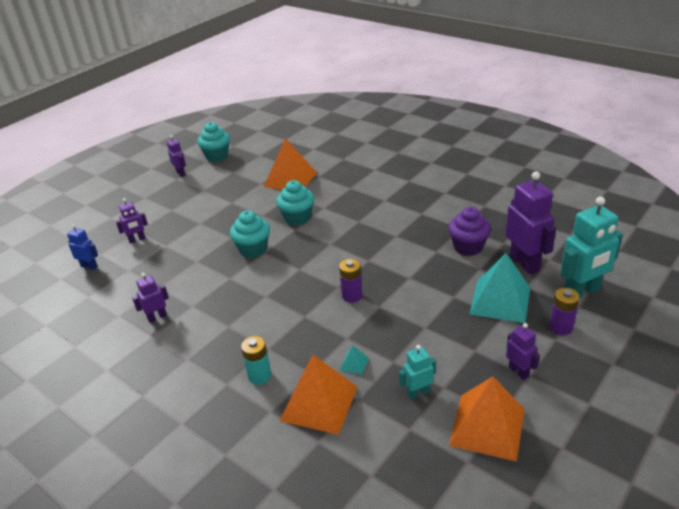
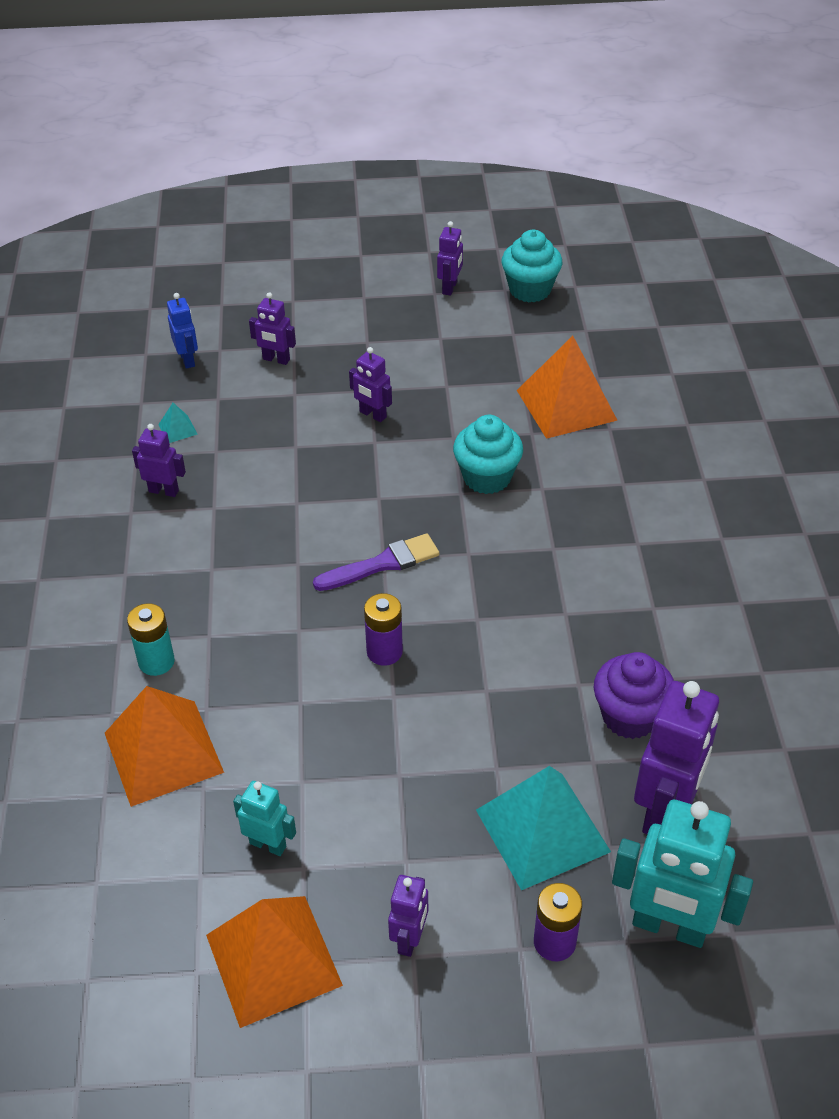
camera: 45 degrees right, 10 degrees up
turquoise cupcake [230,210,270,258] -> none
turquoise pyramid [340,345,368,375] -> turquoise pyramid moved to [158,403,198,443]
none -> purple brush [313,533,439,591]
none -> purple robot [349,347,392,422]

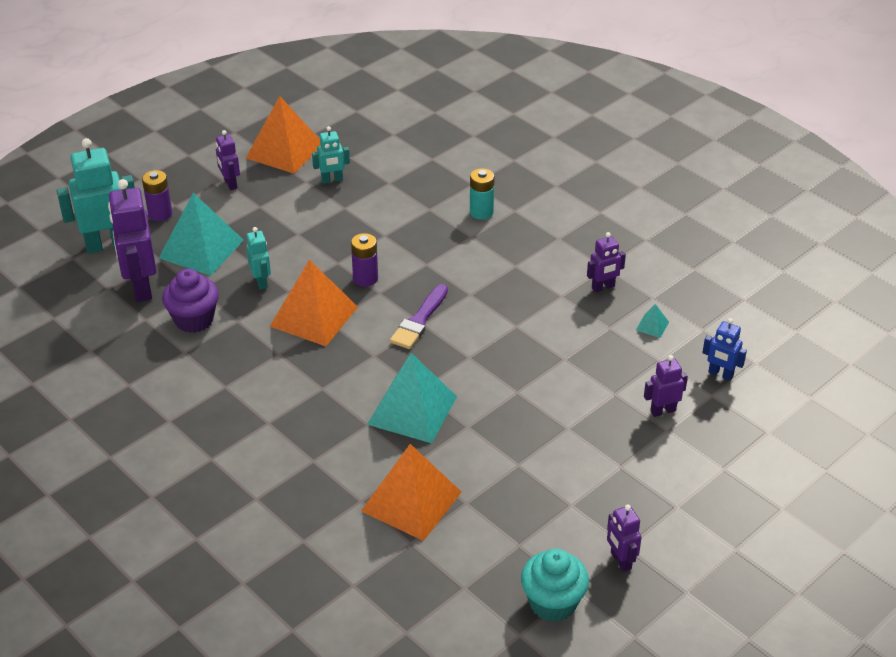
camera: 140 degrees right, 5 degrees down
orange pyramid [105,686,224,807] -> orange pyramid moved to [270,260,358,346]
purple robot [349,347,392,422] -> none
turquoise cupcake [453,415,523,494] -> turquoise pyramid [367,353,457,443]
none -> turquoise robot [246,227,271,290]

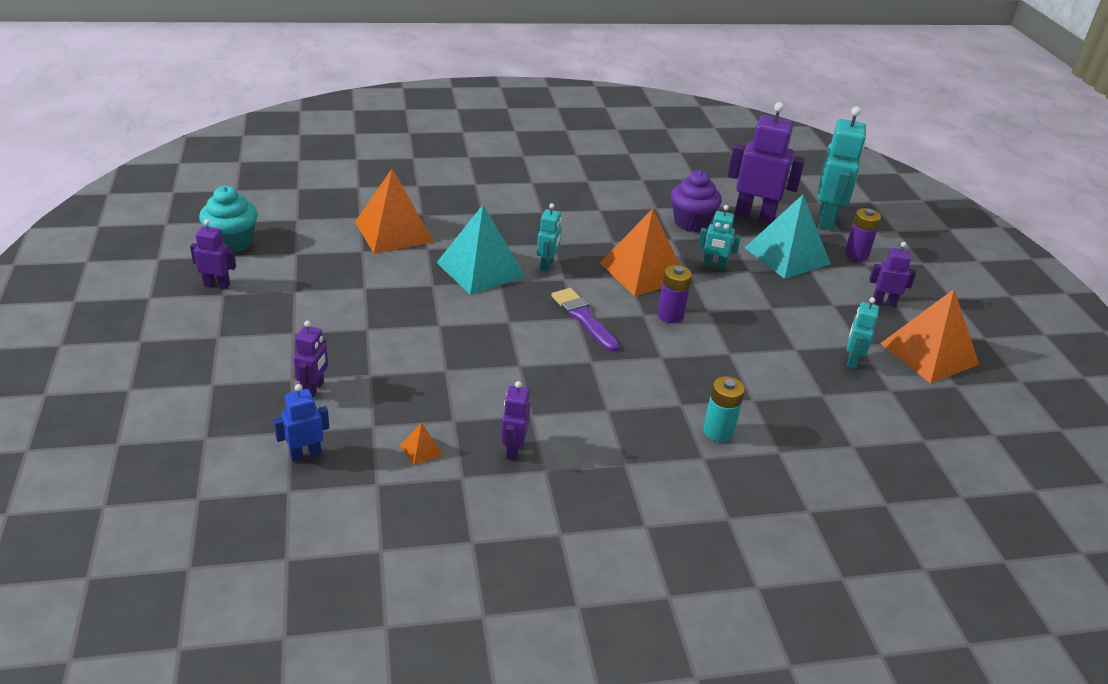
camera: 120 degrees right, 5 degrees down
turquoise pyramid [636,304,669,338] -> orange pyramid [400,422,443,466]
none -> turquoise robot [537,203,562,272]

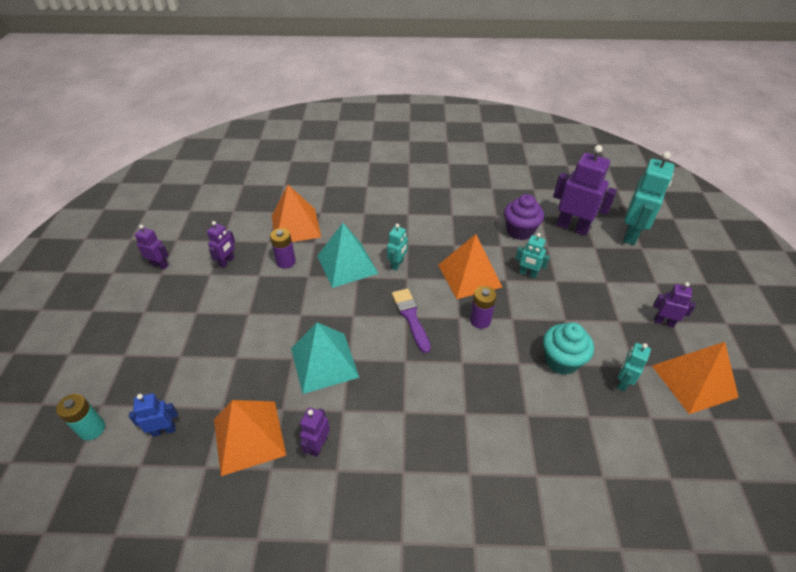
camera: 15 degrees right, 10 degrees up
turquoise cupcake [199,186,258,253] -> turquoise cupcake moved to [543,322,594,375]
purple robot [294,321,328,398] -> purple robot moved to [207,221,235,268]
orange pyramid [400,422,443,466] -> orange pyramid [214,400,286,476], size x2.49
turquoise battery [703,376,745,442] -> turquoise battery moved to [56,394,105,440]
turquoise pyramid [745,195,831,279] -> turquoise pyramid moved to [291,322,359,394]
purple battery [845,208,881,261] -> purple battery moved to [270,228,296,268]

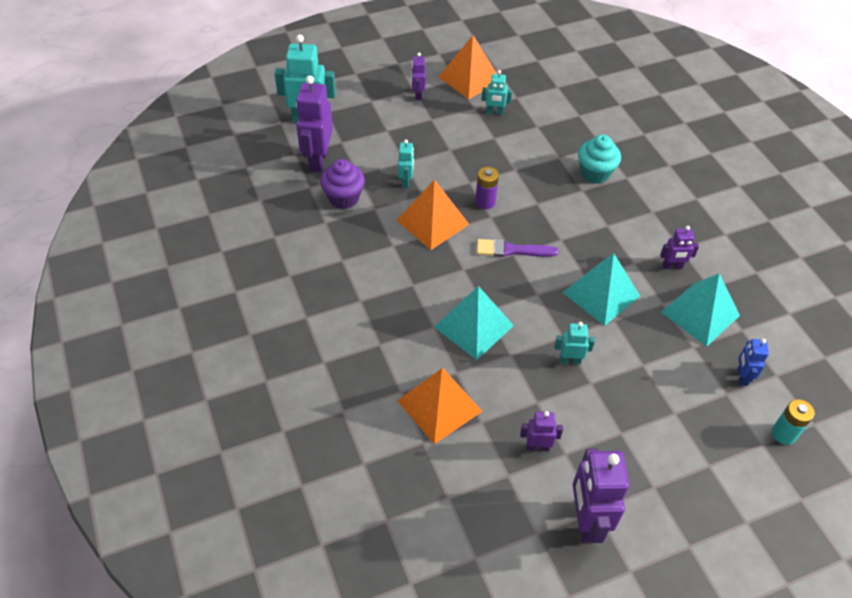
camera: 115 degrees left, 5 degrees up
blue robot [129,393,178,437] -> blue robot turned 45 degrees clockwise [738,339,769,386]
purple robot [135,225,169,270] -> purple robot [573,448,629,543], size x1.90
orange pyramid [214,400,286,476] -> turquoise pyramid [661,273,740,347]
purple battery [270,228,296,268] -> none
turquoise robot [387,224,408,271] -> turquoise robot moved to [554,322,595,364]
purple brush [392,288,431,353] -> purple brush turned 45 degrees clockwise [477,239,558,257]
turquoise cupcake [543,322,594,375] -> turquoise cupcake moved to [578,135,621,184]

